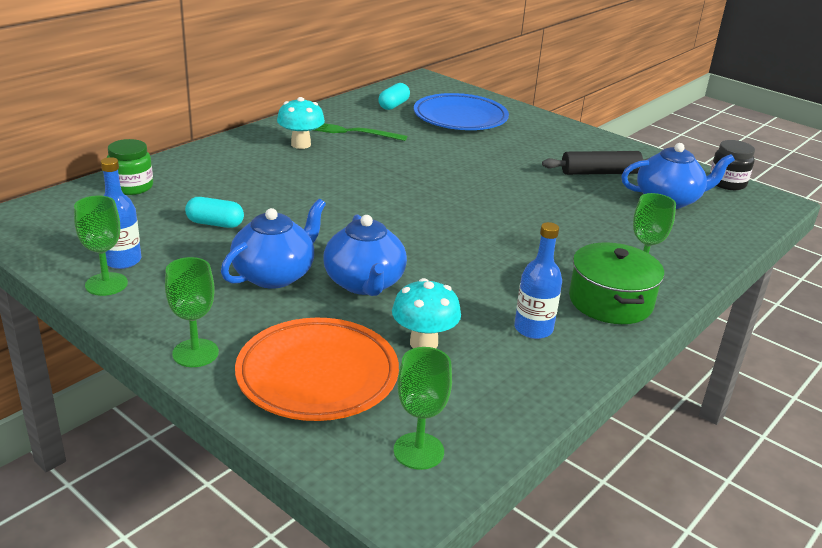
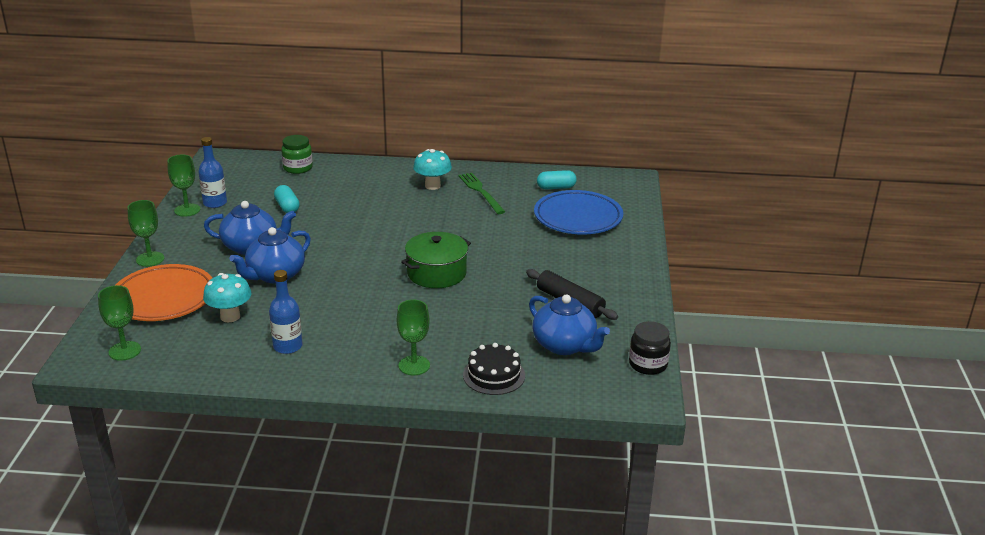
camera: 55 degrees right, 0 degrees up
green pot [569,242,664,324] -> green pot moved to [401,232,471,288]
none -> black cake [463,343,525,395]

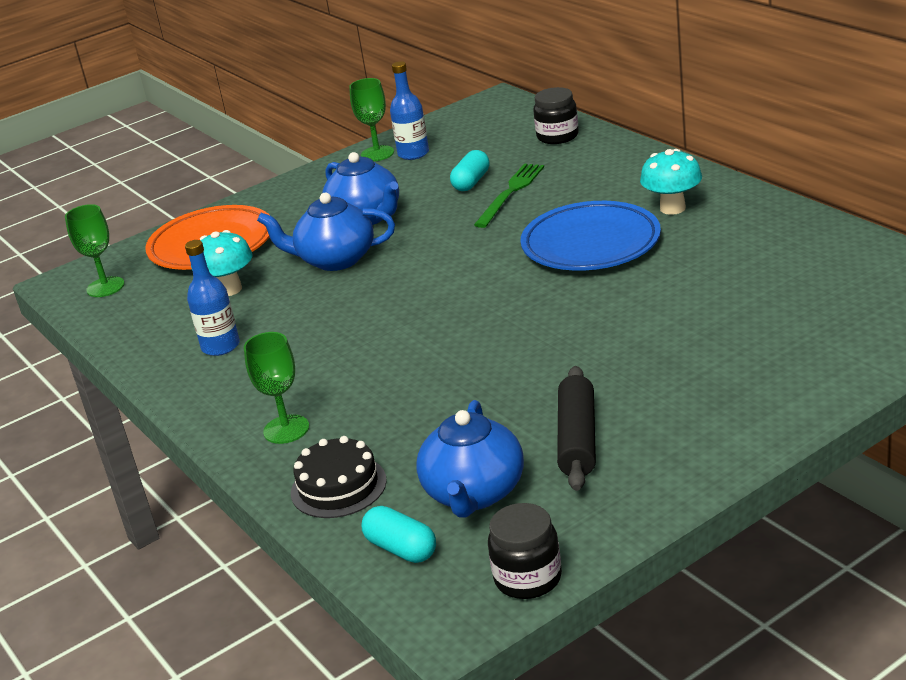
camera: 55 degrees right, 0 degrees up
green goblet [127,200,164,267] -> none
green jar [281,135,313,174] -> black jar [533,87,579,144]
green pot [401,232,471,288] -> none
green fork [459,173,505,214] -> green fork moved to [474,164,544,228]
blue plate [534,190,623,234] -> blue plate moved to [520,201,661,271]
turquoise capsule [537,170,577,189] -> turquoise capsule moved to [362,506,436,563]

